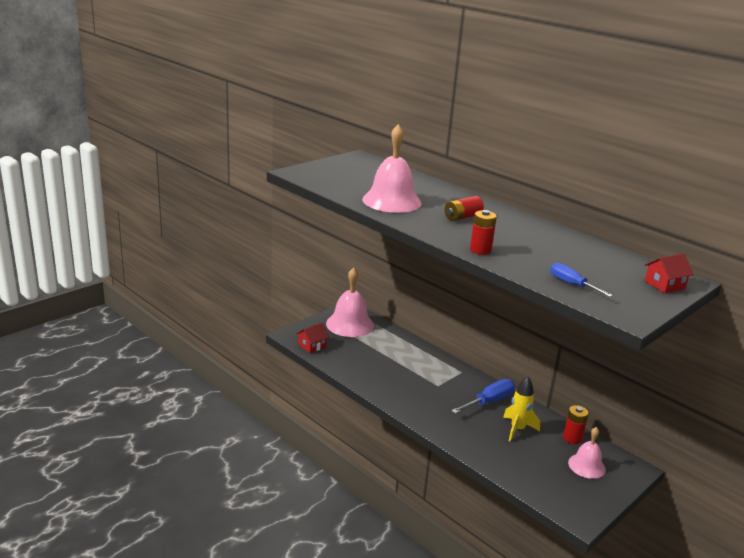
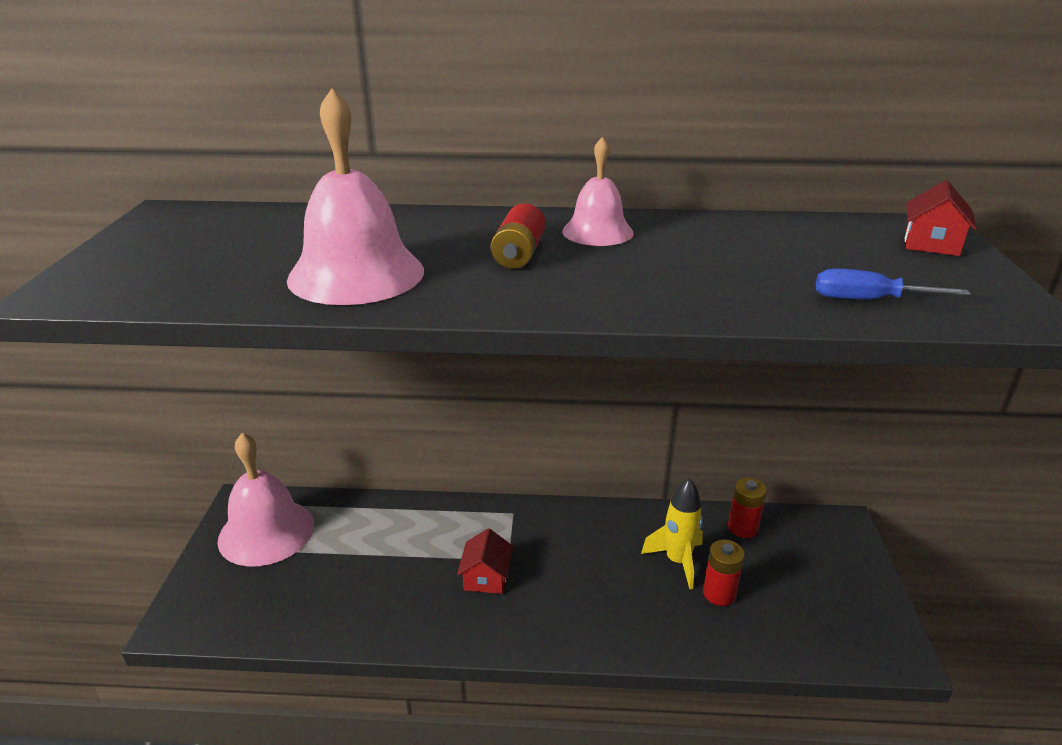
camera: 40 degrees left, 5 degrees up
red house [296,323,329,353] -> red house moved to [457,528,513,594]
blue screwdriver [451,379,515,414] -> none
red battery [470,210,497,255] -> red battery moved to [703,540,745,606]
pink bell [568,427,606,479] -> pink bell moved to [562,136,634,246]

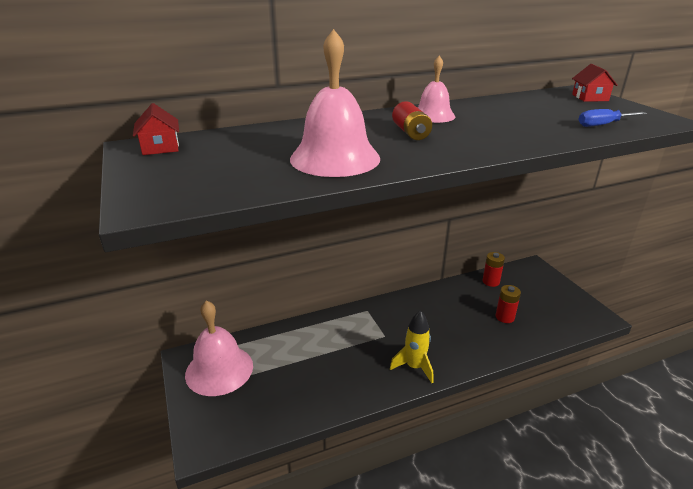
camera: 25 degrees left, 0 degrees up
red house [457,528,513,594] -> red house moved to [133,103,179,155]
yellow rocket [641,478,703,590] -> yellow rocket moved to [390,310,433,383]

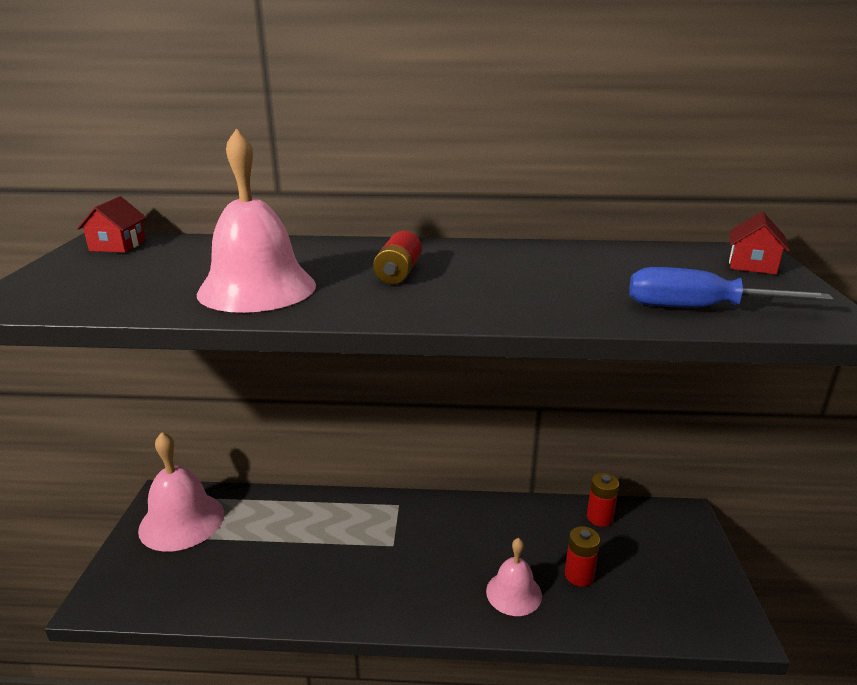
camera: 25 degrees right, 5 degrees down
yellow rocket [390,310,433,383] -> none
pink bell [418,56,455,123] -> pink bell moved to [486,538,542,616]
blue screwdriver [579,109,647,127] -> blue screwdriver [629,267,833,308], size x1.51

